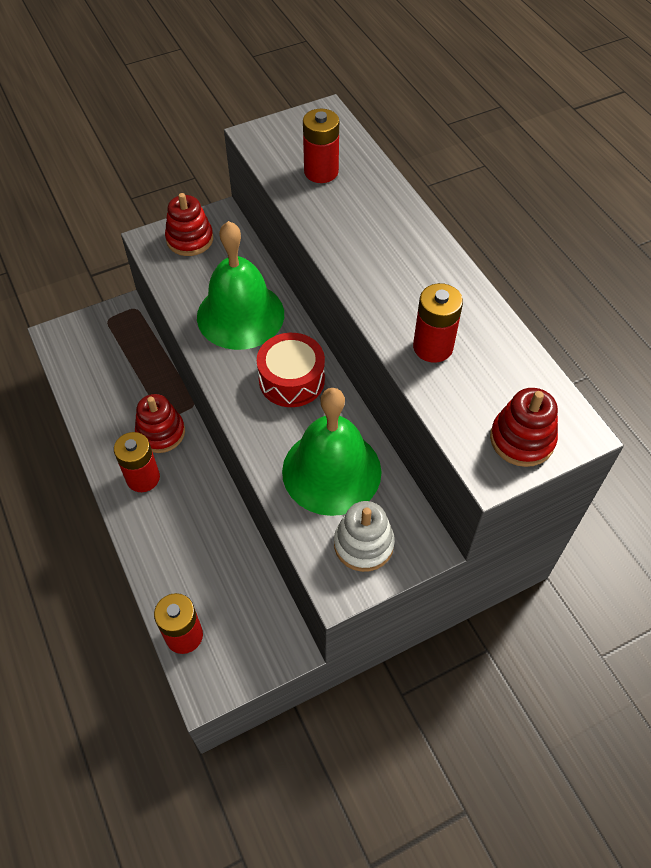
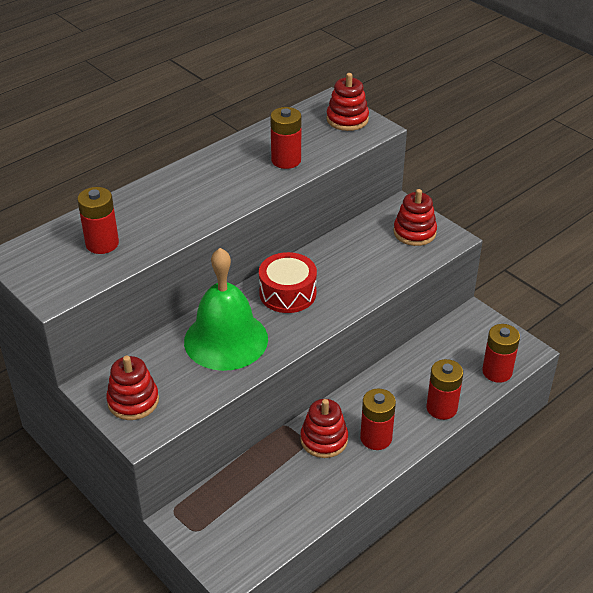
camera: 105 degrees left, 15 degrees down
green bell [282,388,381,516] -> none
white stacking toy [334,501,395,572] -> red stacking toy [393,189,437,246]
none -> red battery [426,359,463,420]

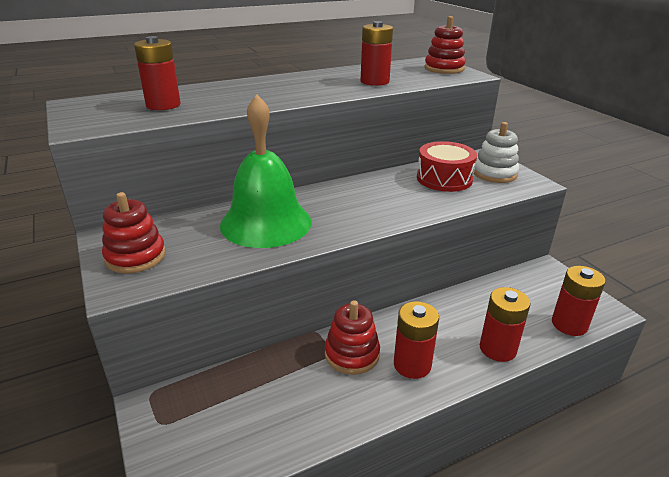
camera: 15 degrees right, 10 degrees down
red drum [259,252,317,313] -> red drum moved to [417,141,477,192]
red stacking toy [393,189,437,246] -> white stacking toy [474,122,519,183]

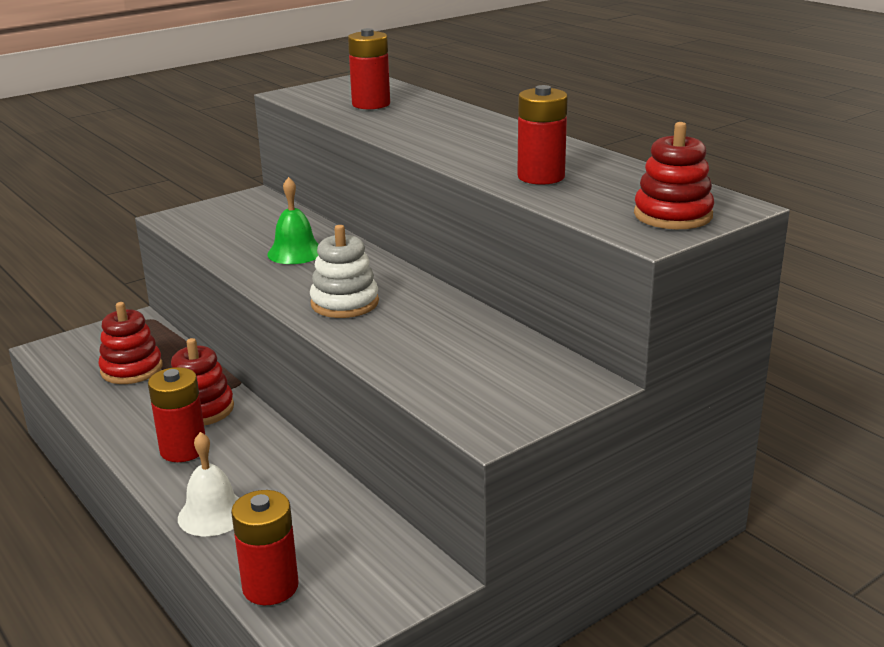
camera: 80 degrees right, 5 degrees down
red stacking toy [102,192,166,273] -> red stacking toy moved to [98,302,162,384]
green bell [220,95,311,248] -> green bell [267,177,319,264], size x0.52
red drum [417,141,477,192] -> none
white stacking toy [474,122,519,183] -> white stacking toy moved to [310,225,379,318]
red battery [480,287,531,362] -> white bell [178,432,239,536]

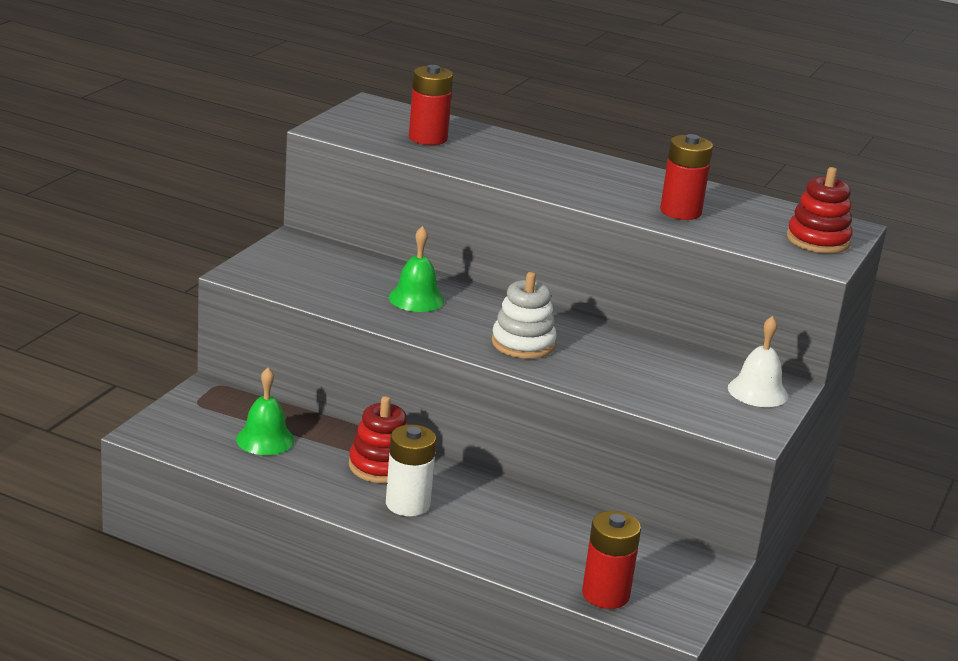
camera: 30 degrees left, 0 degrees up
red stacking toy [98,302,162,384] -> green bell [236,368,295,455]
red battery [148,367,205,462] -> white battery [386,425,436,516]
white bell [178,432,239,536] -> white bell moved to [728,316,788,407]

